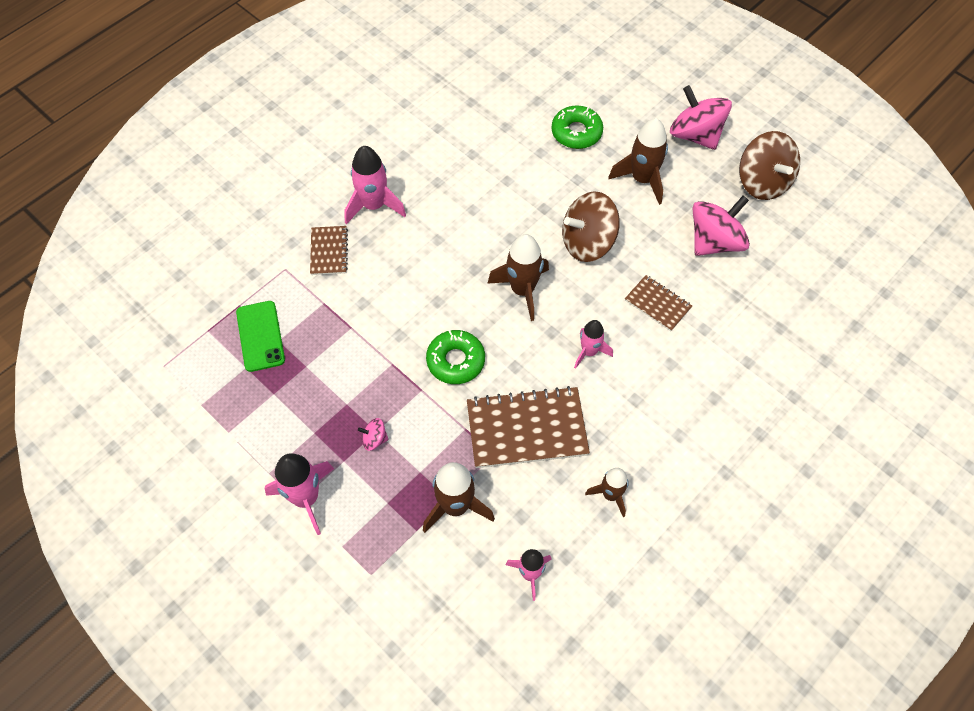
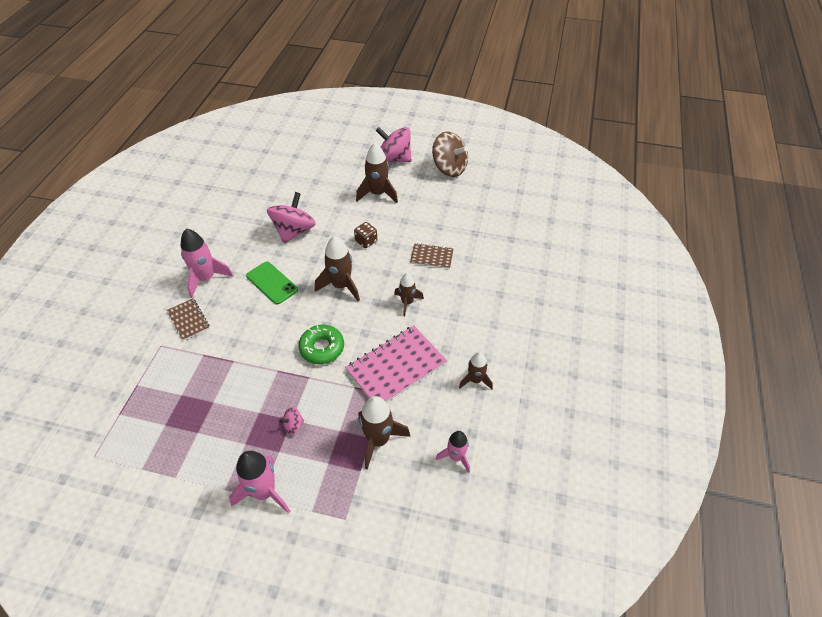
camera: 30 degrees left, 10 degrees down
green phone [236,301,285,372] -> green phone moved to [246,262,298,305]
brown notebook [467,386,590,468] -> pink notebook [345,325,447,403]
green donut [551,105,603,149] -> none
brown spinning top [562,191,620,262] -> brown dice [354,222,377,248]
pink rocket [574,320,613,369] -> brown rocket [394,273,424,316]
pink spinning top [693,196,750,256] -> pink spinning top moved to [267,192,316,244]

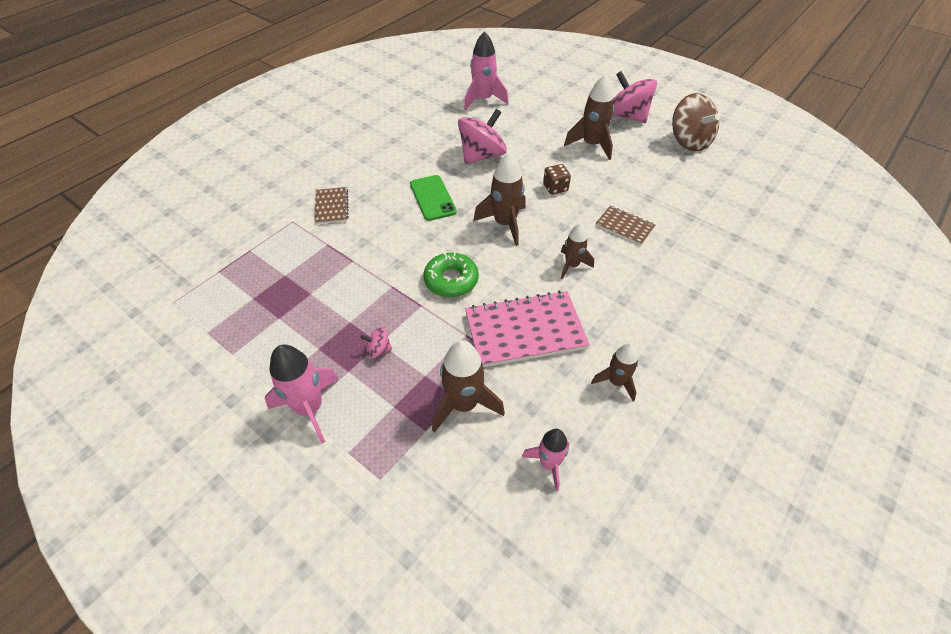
camera: 25 degrees right, 0 degrees up
pink rocket [181,229,233,298] -> pink rocket moved to [464,31,509,110]

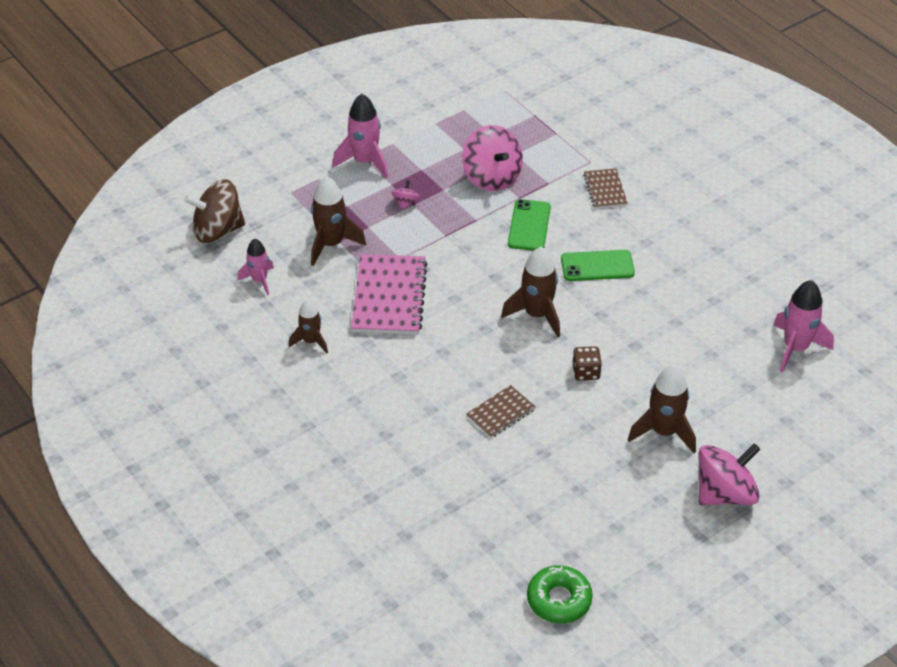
camera: 105 degrees right, 5 degrees down
brown notebook [315,187,349,224] -> brown notebook turned 75 degrees clockwise [583,168,628,209]
green donut [424,252,479,297] -> green donut moved to [527,565,593,623]
pink spinning top [458,109,507,164] -> pink spinning top moved to [462,125,523,191]
brown rocket [561,223,594,279] -> none
brown spinning top [672,93,720,152] -> brown spinning top moved to [184,180,245,243]
none -> green phone [508,199,551,251]

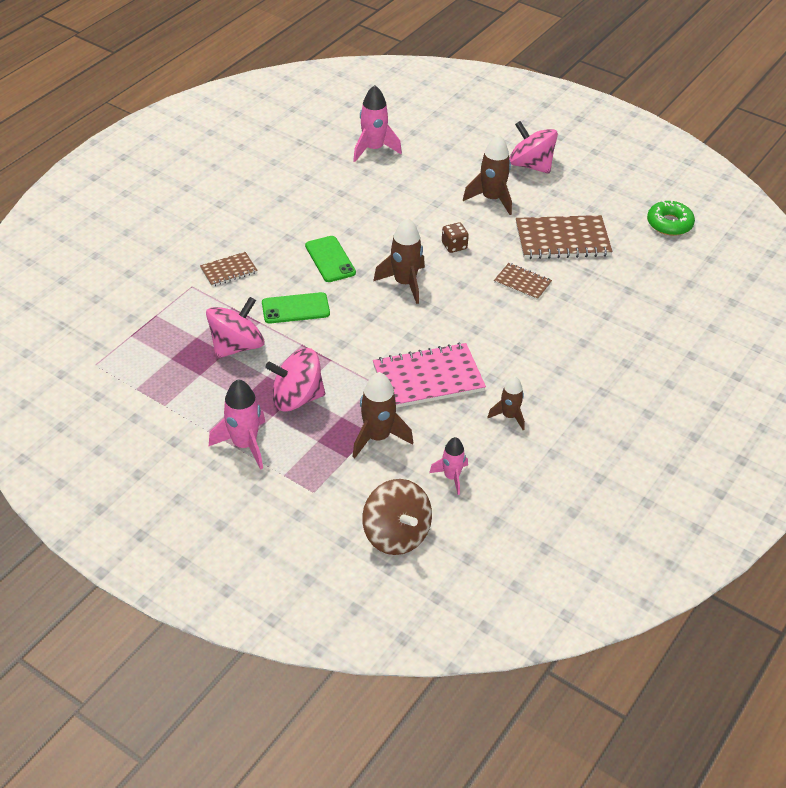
camera: 110 degrees left, 0 degrees up
pink spinning top [391,180,420,210] -> pink spinning top [265,348,325,412], size x2.28
none -> brown notebook [516,215,613,259]

